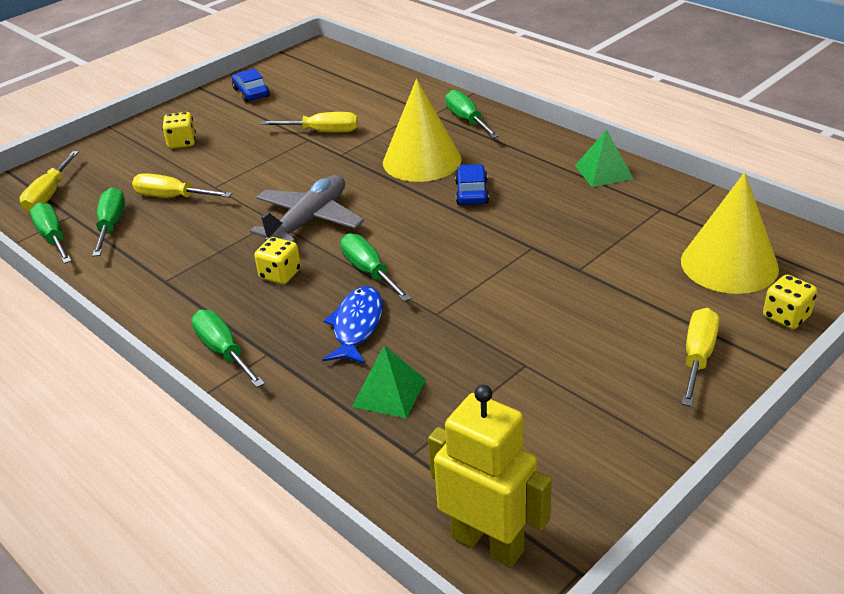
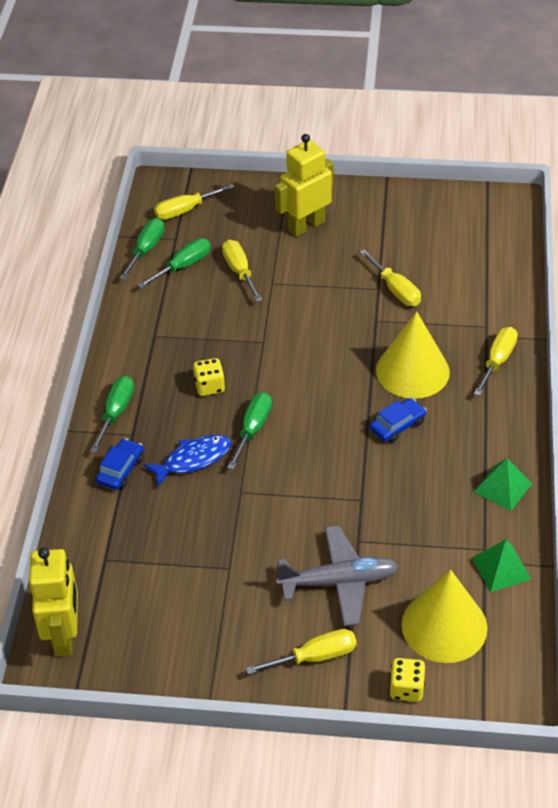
camera: 50 degrees right, 10 degrees up
yellow dice [162,112,196,149] -> yellow robot [275,134,334,237]
blue car [232,68,270,102] -> blue car moved to [96,438,144,490]
grey plane [250,175,364,242] -> grey plane moved to [275,526,399,626]
green pyramid [352,345,426,418] -> green pyramid moved to [472,539,531,592]
green screwdriver [445,90,499,138] -> yellow screwdriver [474,327,518,396]

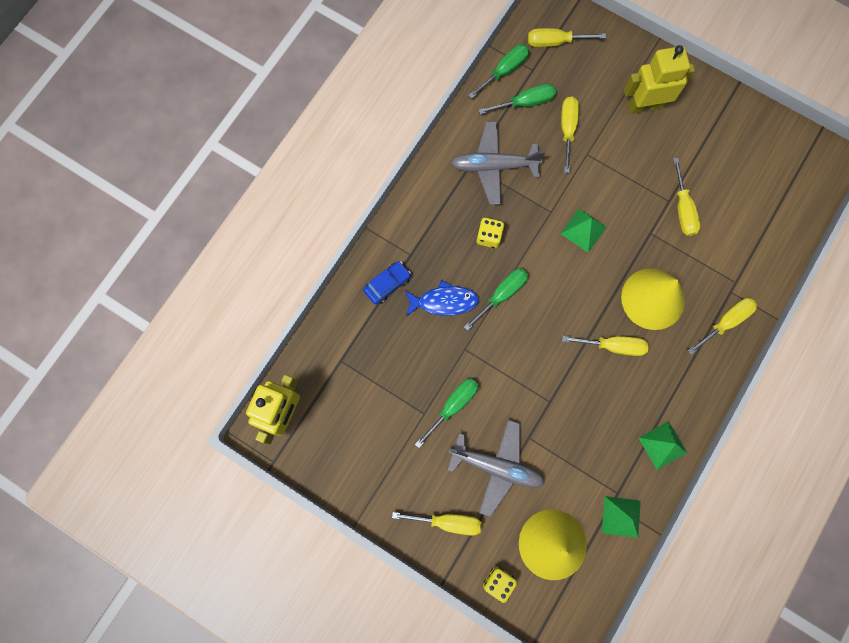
camera: 25 degrees right, 30 degrees up
green screwdriver [90,376,134,453] -> green screwdriver moved to [415,378,478,448]
blue car [370,398,426,443] -> yellow screwdriver [562,336,649,356]
none -> grey plane [451,121,545,205]
none -> green pyramid [560,208,607,252]

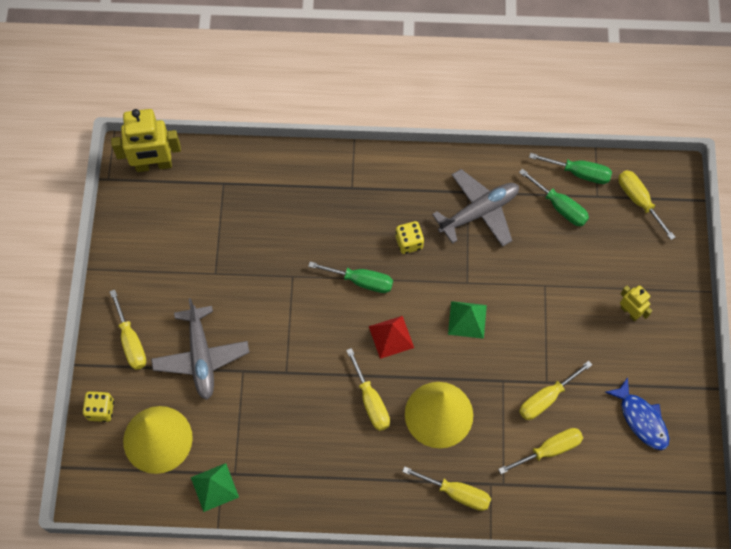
camera: 60 degrees right, 10 degrees down
blue car [363,261,411,304] -> none
blue fish [405,280,479,316] -> blue fish moved to [605,377,669,450]
green screwdriver [415,378,478,448] -> none
grey plane [451,121,545,205] -> grey plane turned 90 degrees clockwise [432,169,519,247]
yellow screwdriver [561,97,579,173] -> yellow screwdriver moved to [498,428,583,474]
yellow robot [624,45,695,114] -> yellow robot [620,285,652,321], size x0.54
green pyramid [639,421,687,470] -> none
none -> red pyramid [369,316,414,359]

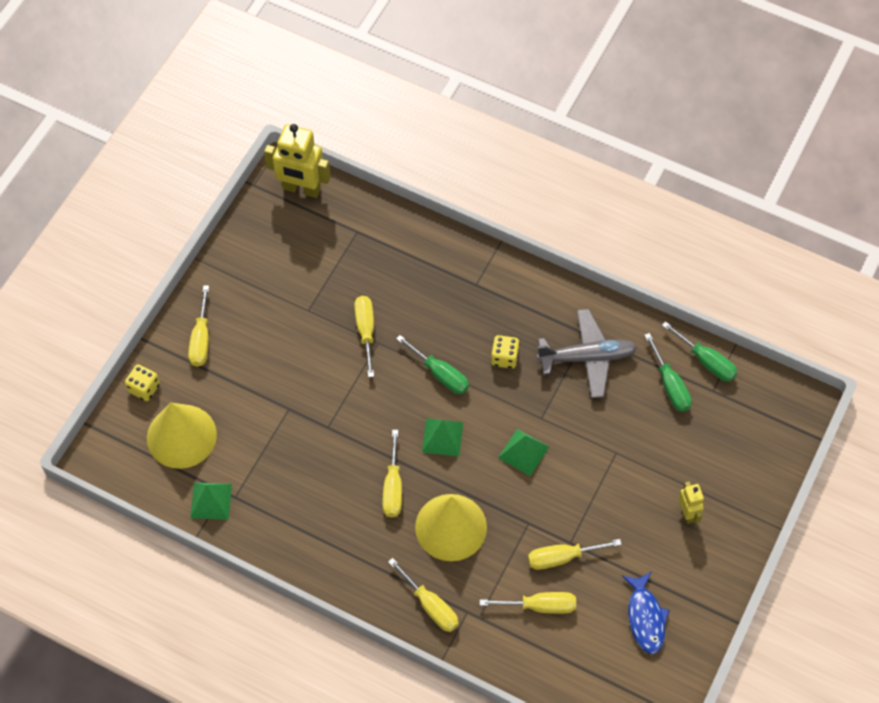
camera: 25 degrees right, 5 degrees down
grey plane [151,298,249,400] -> none
red pyramid [369,316,414,359] -> green pyramid [422,418,463,456]
yellow screwdriver [619,170,675,240] -> yellow screwdriver moved to [354,296,374,377]

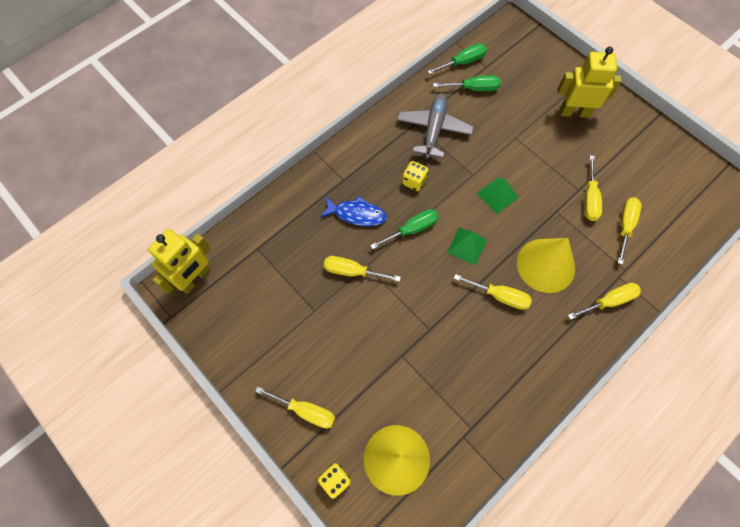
camera: 70 degrees left, 5 degrees up
green pyramid [190,483,232,520] -> none
blue fish [622,571,670,654] -> blue fish moved to [320,196,387,226]
yellow robot [678,481,704,524] -> yellow robot [558,47,622,118], size x1.86

